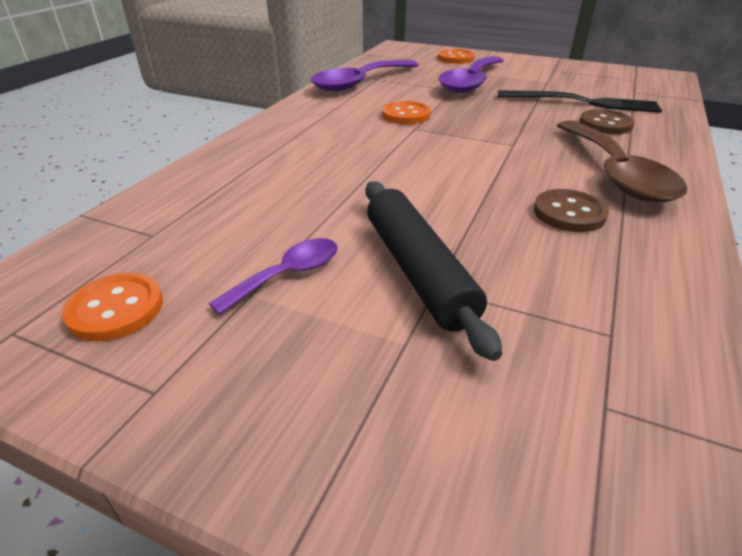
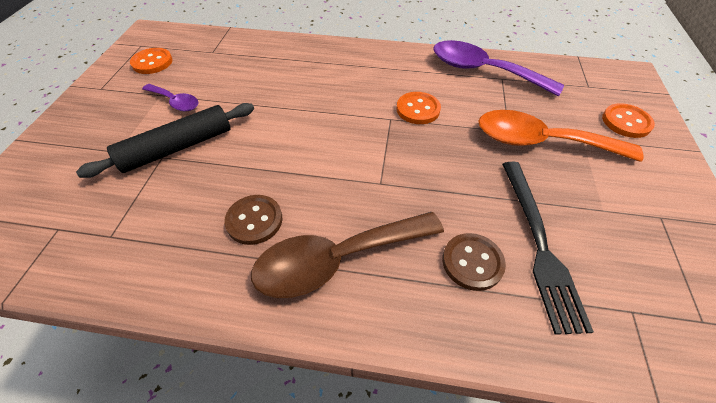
camera: 75 degrees right, 15 degrees up
purple spoon [438,56,504,93] -> orange spoon [478,110,643,162]

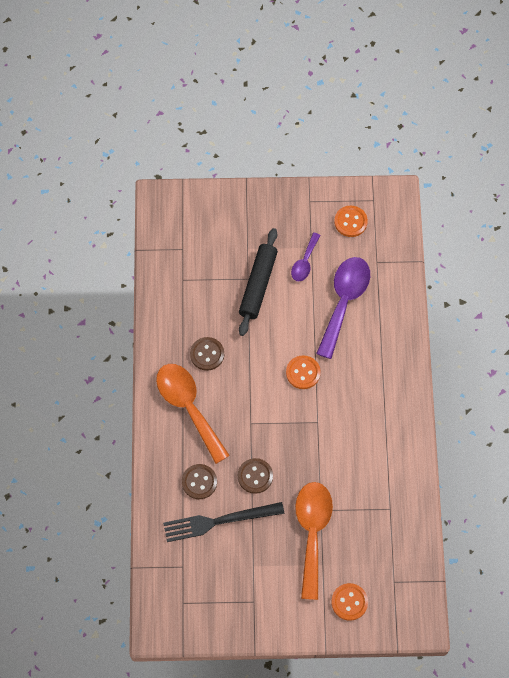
camera: 80 degrees right, 15 degrees up
black rolling pin [76,103,254,178] -> black rolling pin turned 60 degrees clockwise [239,228,278,336]
brown spoon [251,212,444,298] -> orange spoon [156,364,230,464]
orange button [396,92,441,124] -> orange button moved to [286,355,321,389]
purple spoon [433,40,564,96] -> purple spoon moved to [316,257,370,359]
none -> brown button [238,458,273,494]

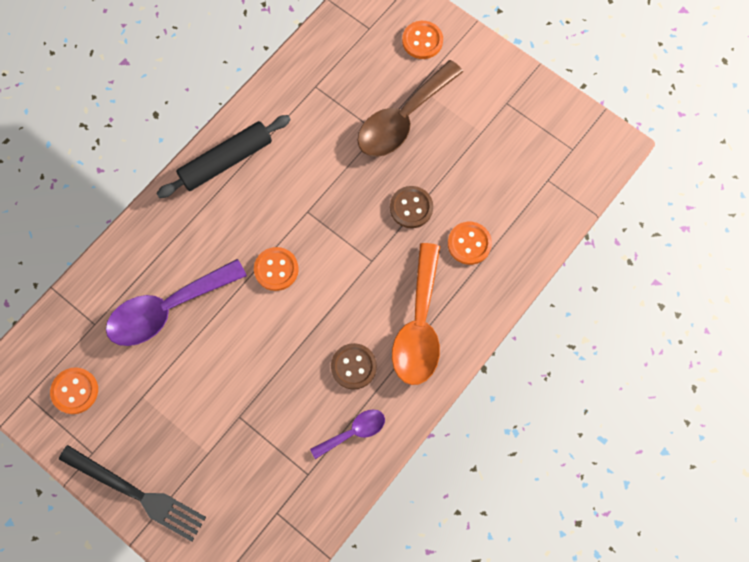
camera: 140 degrees left, 5 degrees up
black fork [163,502,284,542] -> black fork moved to [59,445,206,542]
brown button [182,464,217,499] -> orange button [448,222,492,265]
black rolling pin [239,228,278,336] -> black rolling pin moved to [156,115,291,198]
purple spoon [291,232,321,281] -> purple spoon moved to [310,410,385,459]
orange spoon [295,482,333,600] -> brown spoon [357,60,463,157]

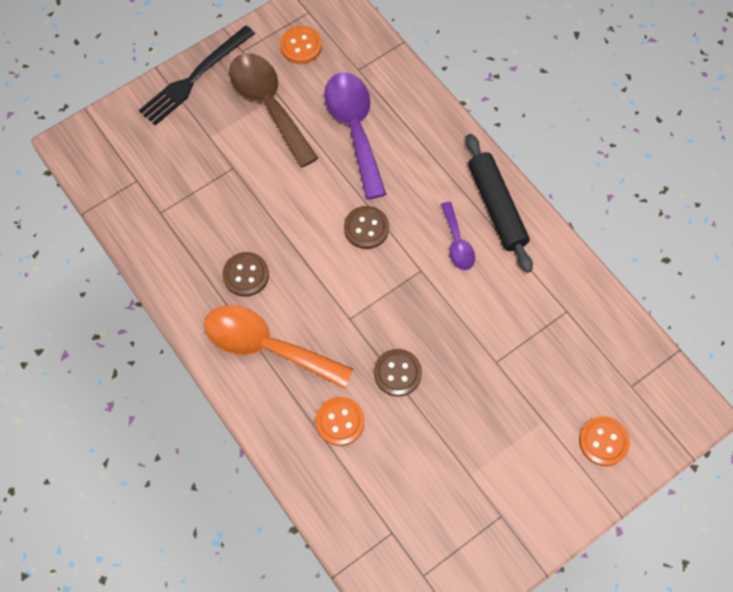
camera: 105 degrees right, 5 degrees down
orange button [254,247,299,291] -> brown button [344,206,389,249]
purple spoon [310,410,385,459] -> purple spoon moved to [441,202,475,270]
brown spoon [357,60,463,157] -> brown spoon moved to [229,53,318,168]

